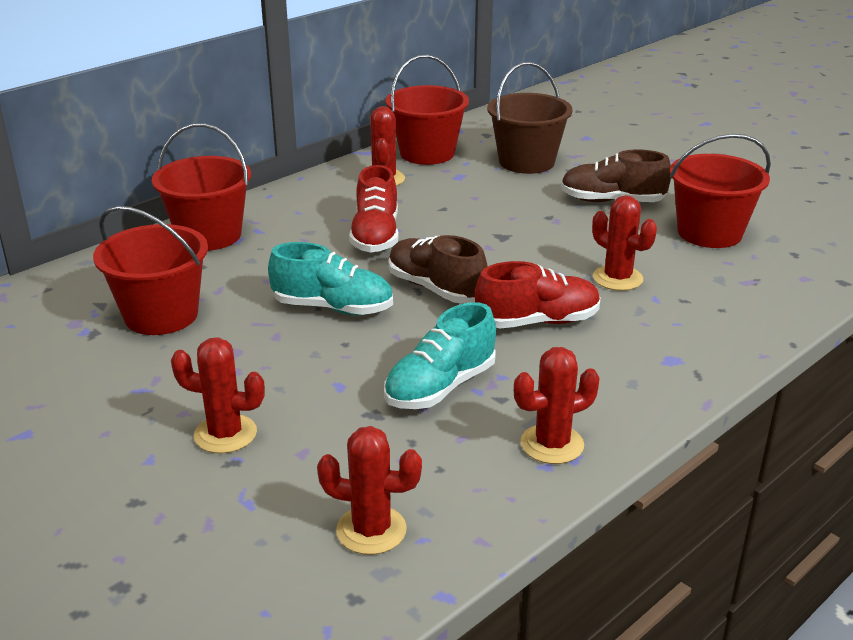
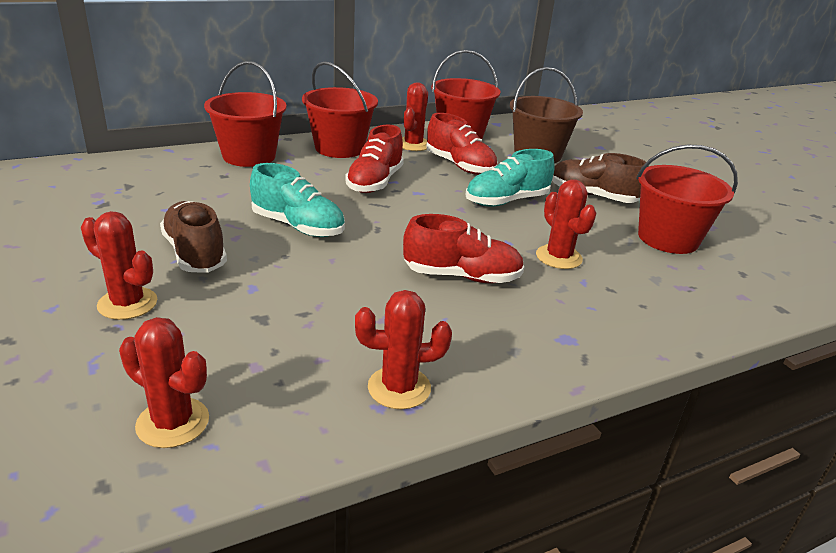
camera: 15 degrees right, 0 degrees up
red bucket [93,206,208,335] -> red bucket moved to [302,61,378,158]
turquoise shoe [384,302,496,409] -> turquoise shoe moved to [465,149,554,207]
brown shoe [388,235,488,303] -> brown shoe moved to [160,201,227,273]
none -> red shoe [426,113,497,175]

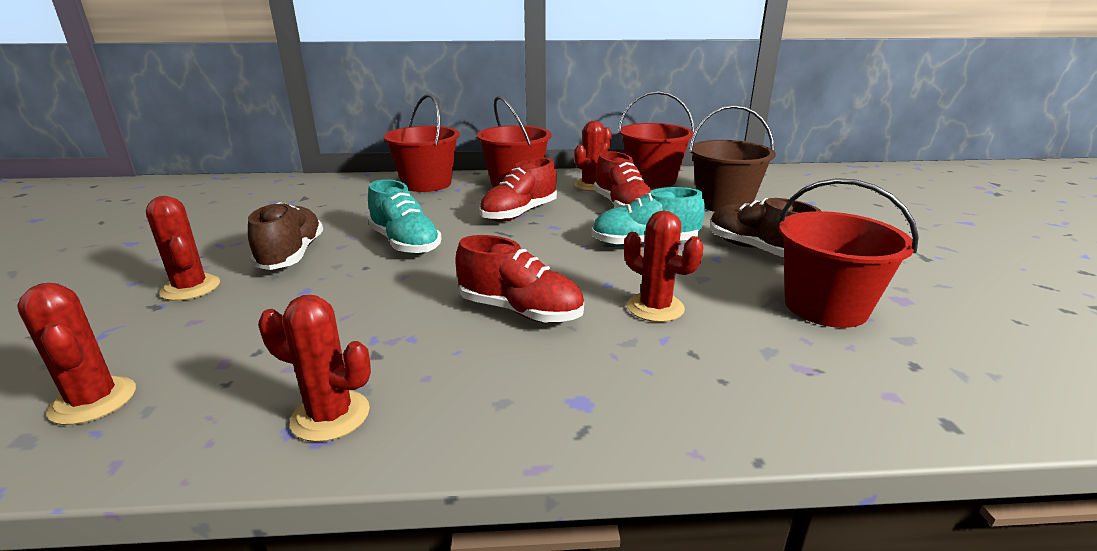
camera: 25 degrees right, 5 degrees down
red cactus [536,179,596,269] -> red cactus turned 45 degrees counterclockwise [624,211,704,322]

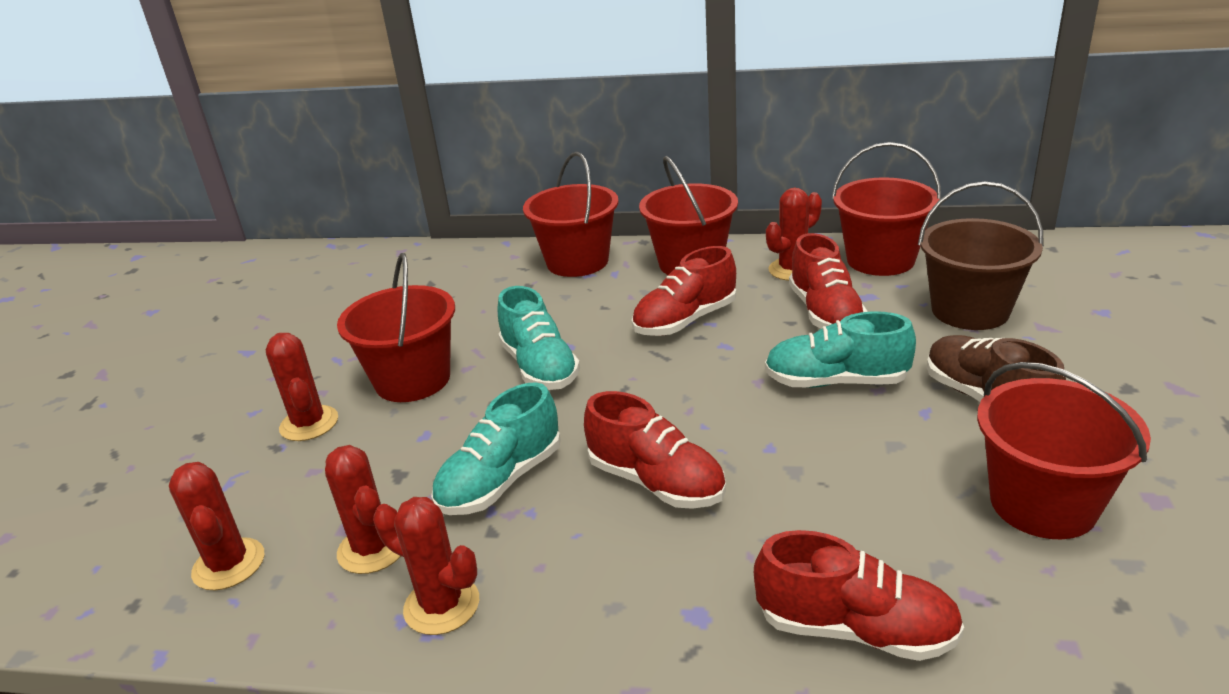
camera: 15 degrees right, 5 degrees up
brown shoe [248,202,323,270] -> red bucket [337,253,455,402]
red cactus [624,211,704,322] -> red cactus moved to [325,445,401,574]
none -> turquoise shoe [431,382,561,515]
none -> red shoe [754,530,964,661]

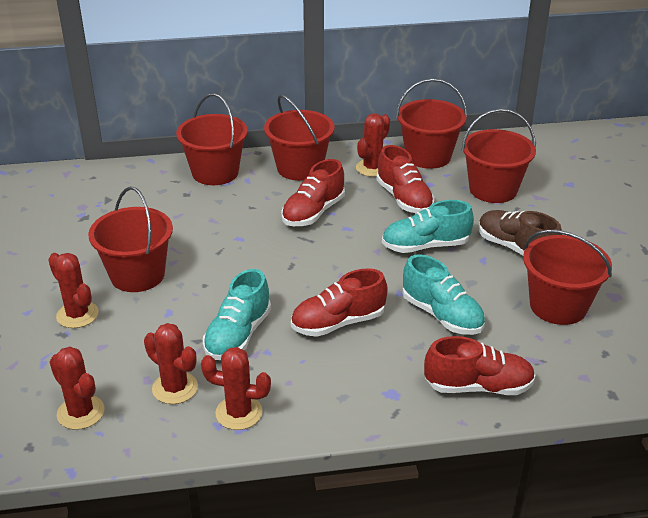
camera: 20 degrees left, 5 degrees up
turquoise shoe [497,286,580,390] -> turquoise shoe moved to [403,254,485,335]
red shoe [584,391,726,509] -> red shoe turned 135 degrees clockwise [291,268,388,337]
brown bucket [918,181,1044,330] -> red bucket [461,109,536,203]

